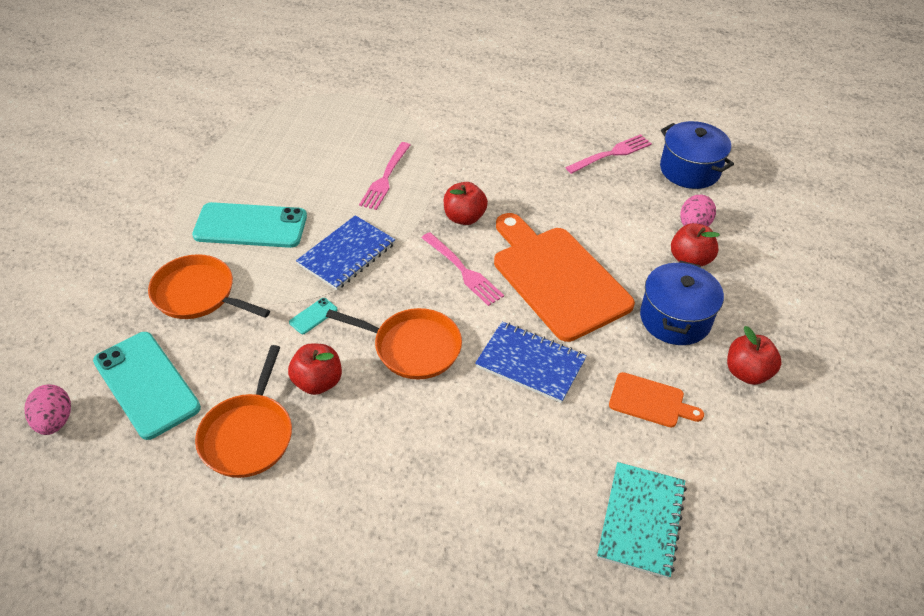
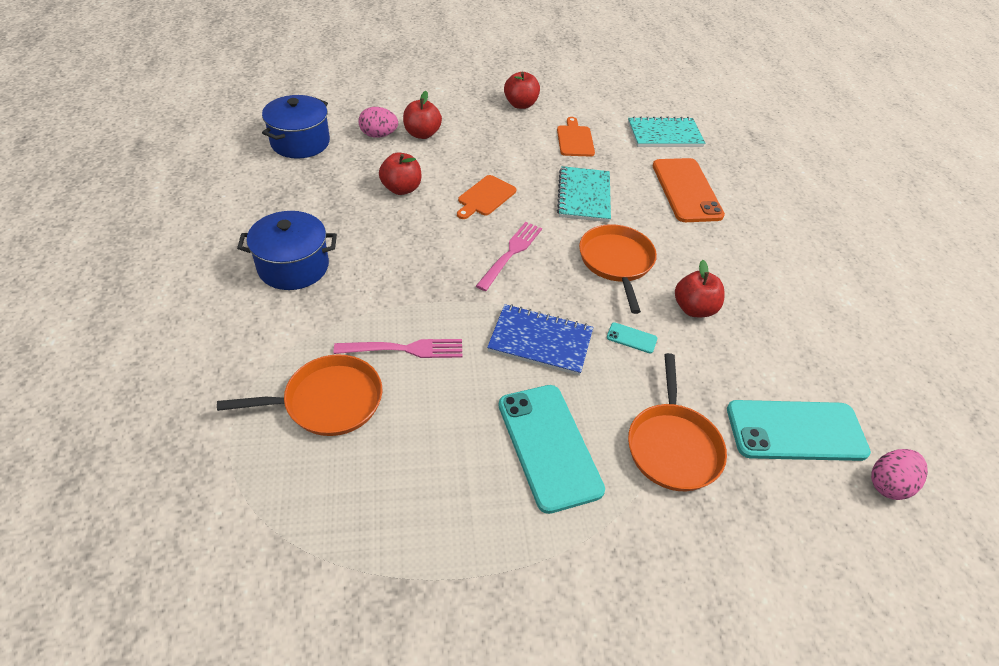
camera: 115 degrees left, 0 degrees up
turquoise phone [93,332,201,440] -> turquoise phone turned 60 degrees clockwise [727,400,871,461]
orange pan [195,345,292,478] -> orange pan moved to [217,354,382,436]
red apple [444,182,488,225] -> red apple moved to [379,153,421,195]
blue notebook [475,321,587,403] -> turquoise notebook [557,166,611,222]
orange cutting board [494,213,635,342] -> orange cutting board [457,175,516,219], size x0.47
pink fork [565,134,652,174] -> none
blue pot [640,260,724,345] -> blue pot moved to [237,211,337,290]
none -> orange phone [652,158,725,222]

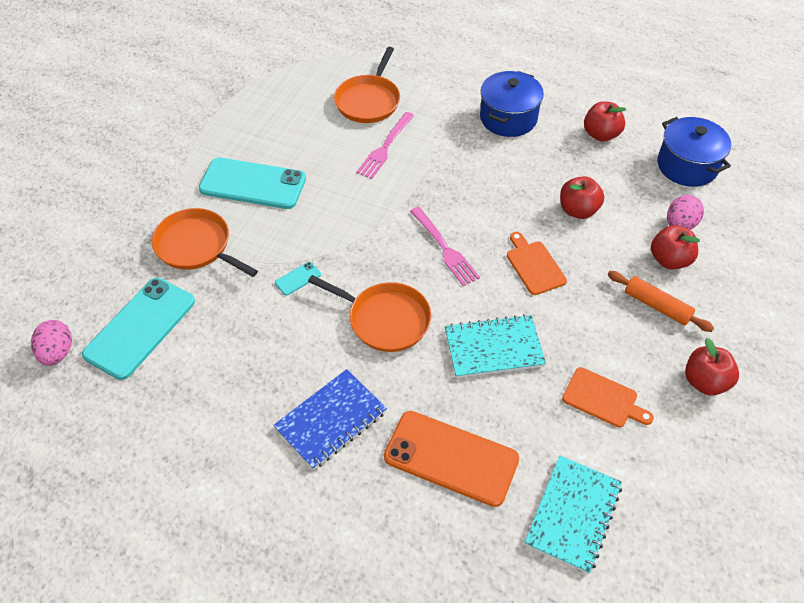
camera: 125 degrees right, 5 degrees up
blue notebook [487,304,593,376] -> blue notebook moved to [273,369,387,470]
turquoise notebook [557,166,611,222] -> turquoise notebook turned 45 degrees counterclockwise [445,314,546,378]
red apple [675,260,725,317] -> red apple moved to [584,101,626,141]
none -> orange rolling pin [608,271,714,332]

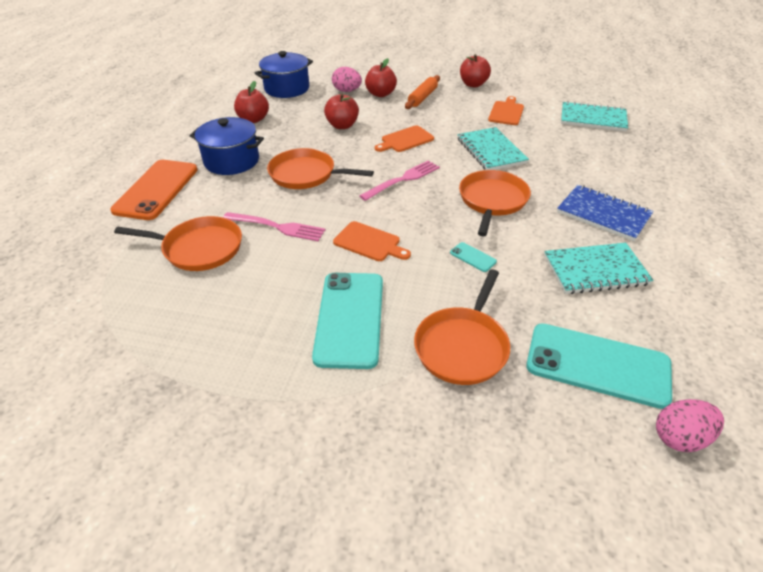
camera: 100 degrees left, 10 degrees down
orange phone [384,411,519,507] -> orange phone moved to [110,160,198,220]
none -> orange pan [267,148,374,189]
none -> orange cutting board [333,221,411,261]
none -> turquoise notebook [544,243,654,294]

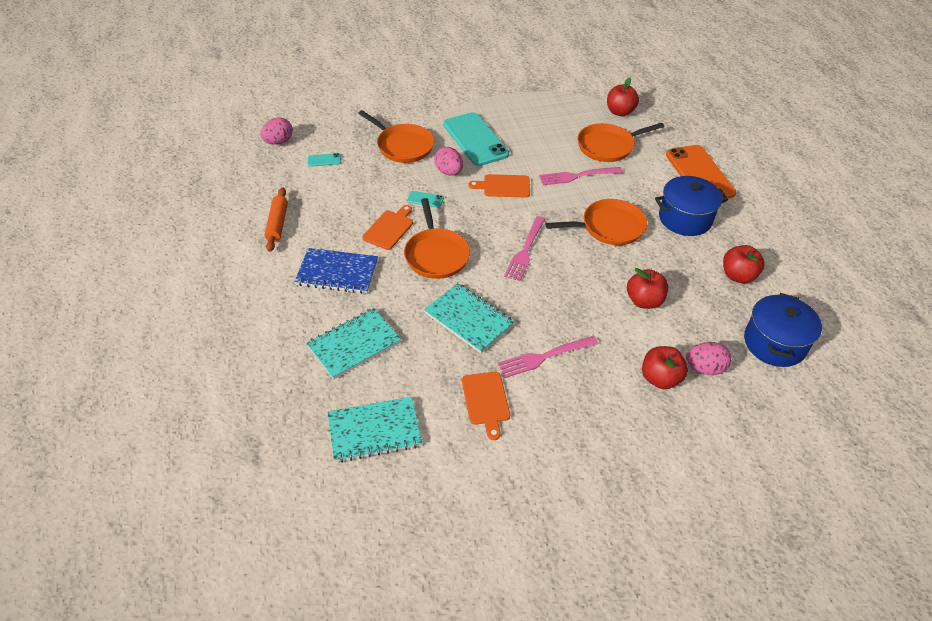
camera: 150 degrees right, 5 degrees up
orange cutting board [375,125,434,152] -> orange cutting board moved to [362,205,413,250]
orange rolling pin [405,75,440,109] -> orange rolling pin moved to [264,187,288,252]
orange pan [414,269,510,385] -> orange pan turned 135 degrees clockwise [358,110,434,163]
red apple [460,54,491,87] -> red apple moved to [607,78,639,116]
turquoise phone [526,323,672,409] -> turquoise phone [308,153,341,167], size x0.40
turquoise notebook [544,243,654,294] -> turquoise notebook moved to [306,308,402,380]
none -> pink egg [434,147,463,176]
none -> pink fork [498,336,598,378]

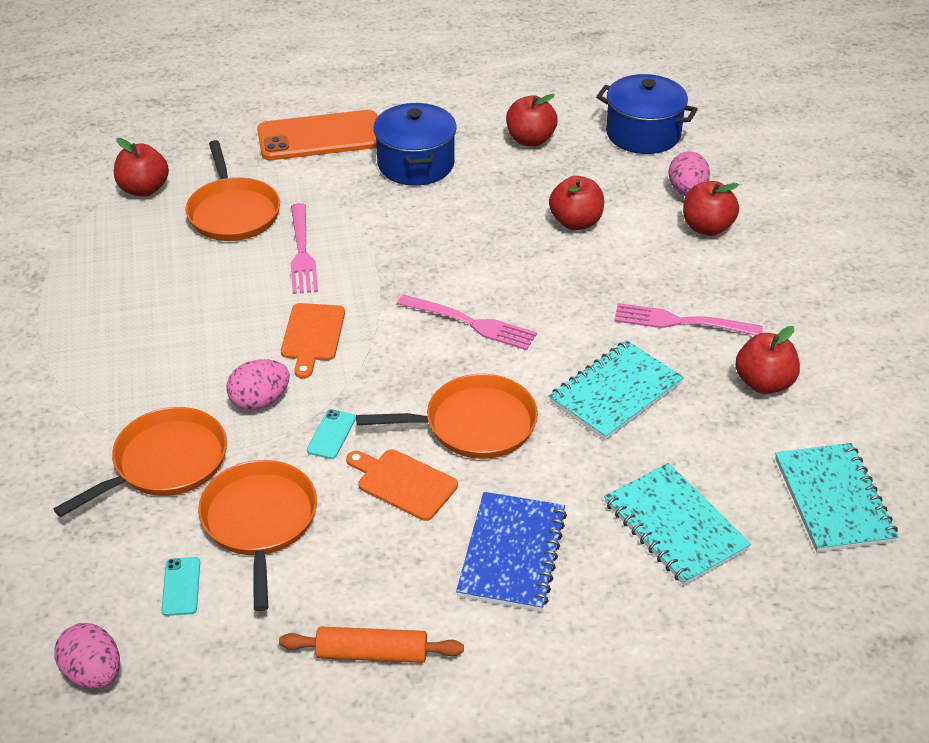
camera: 85 degrees left, 5 degrees down
turquoise phone [443,112,509,166] -> none
orange cutting board [462,372,510,440] -> red apple [735,326,800,394]
pink fork [498,336,598,378] -> pink fork turned 120 degrees clockwise [614,303,763,335]
orange pan [545,199,647,245] -> orange pan moved to [198,460,317,611]

